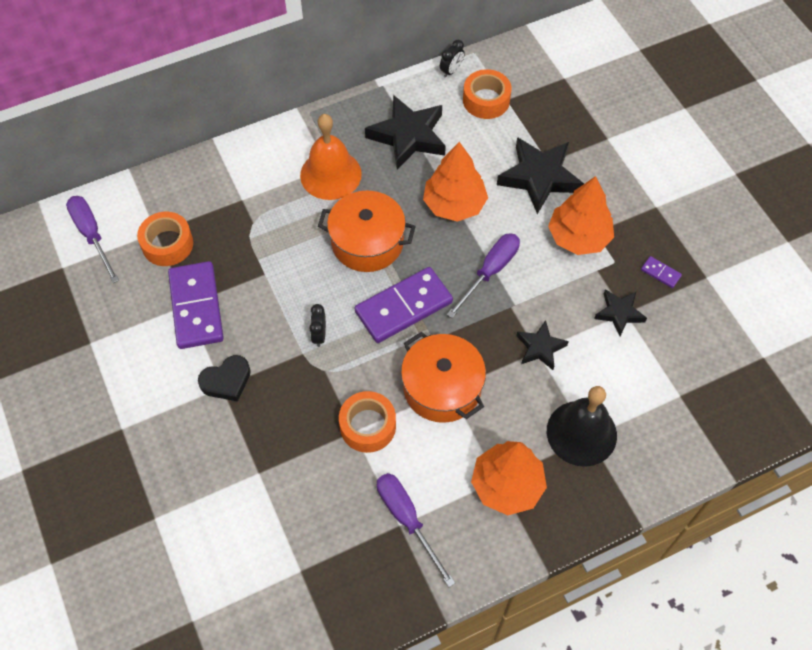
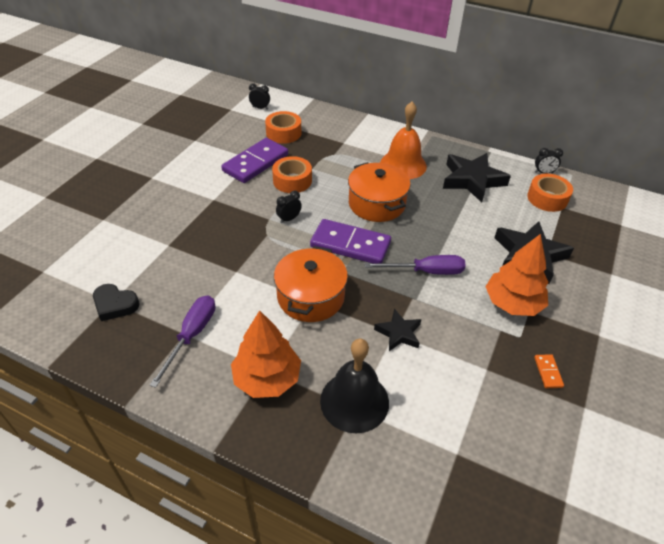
camera: 50 degrees right, 15 degrees down
purple screwdriver [66,196,119,283] -> black clock [249,83,270,109]
black heart [198,355,251,401] -> black heart moved to [93,284,139,321]
orange tape [339,391,396,453] -> orange tape moved to [272,156,312,193]
orange tree [423,142,488,222] -> none
black star [594,289,647,336] -> none
purple domino [641,256,682,288] -> orange domino [534,354,564,388]

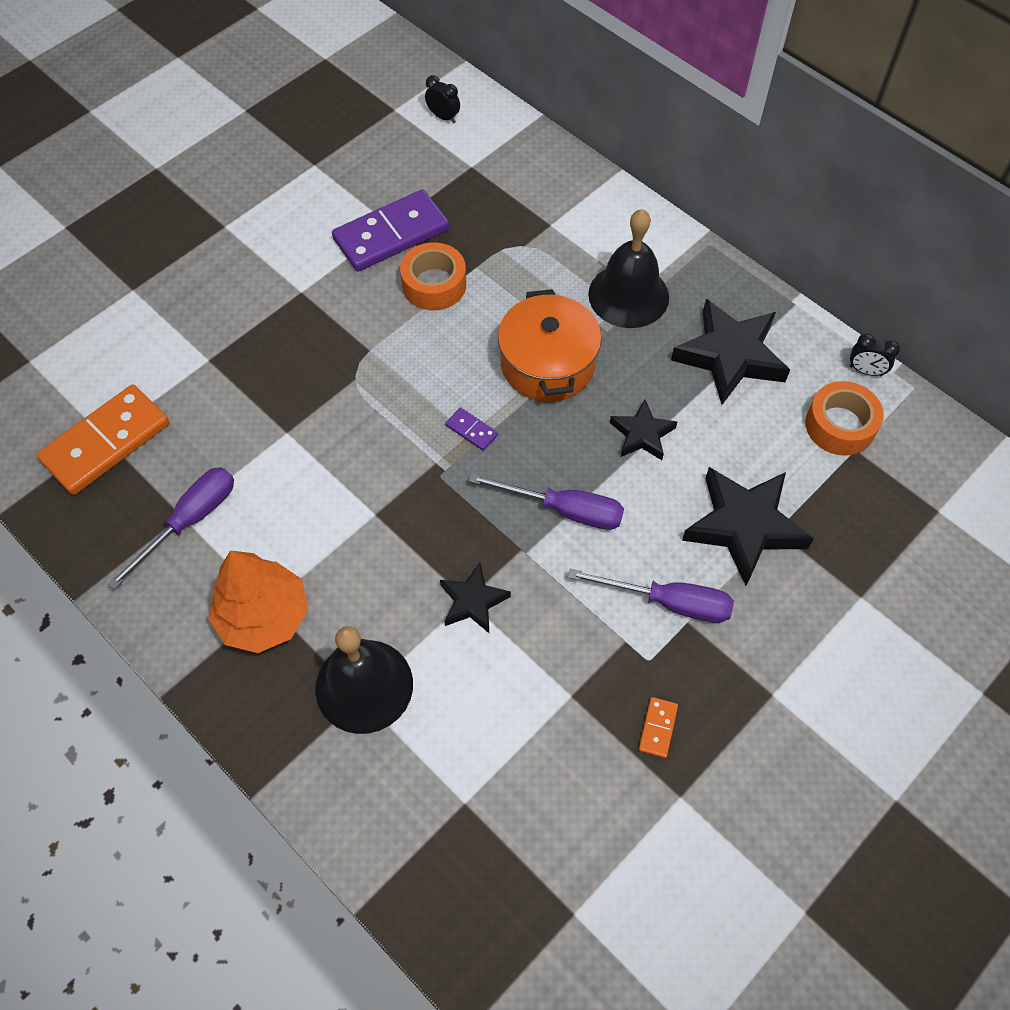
camera: 20 degrees right, 15 degrees up
black heart [93,284,139,321] -> orange domino [36,385,169,495]
orange tape [265,111,301,144] -> none
orange pot [274,246,348,322] -> none
black clock [276,191,302,223] -> none
purple domino [310,219,391,263] -> purple domino [445,407,498,451], size x0.42
orange bell [380,102,427,179] -> black bell [588,209,669,328]
orange tree [486,234,548,316] -> purple screwdriver [568,569,734,623]
none -> black star [610,400,677,460]

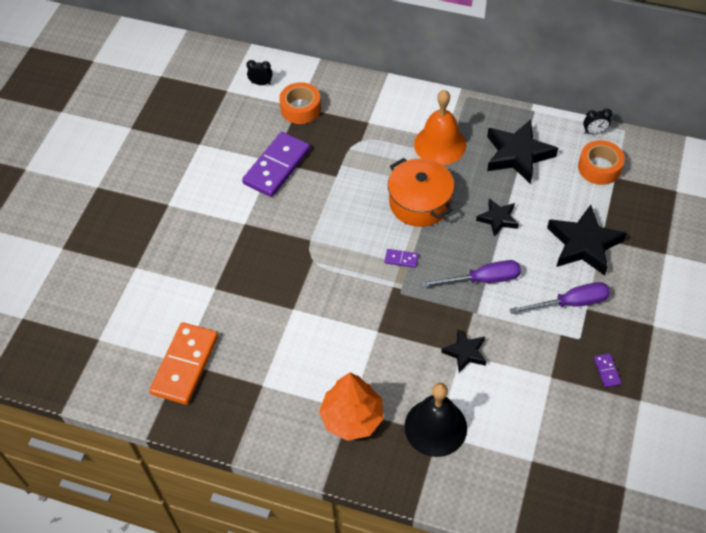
camera: 25 degrees left, 5 degrees down
purple screwdriver [107,467,234,590] -> none
orange tape [400,242,466,310] -> orange tape moved to [279,82,321,124]
black bell [588,209,669,328] -> orange bell [414,90,466,165]
orange domino [639,697,678,758] -> purple domino [594,353,621,388]

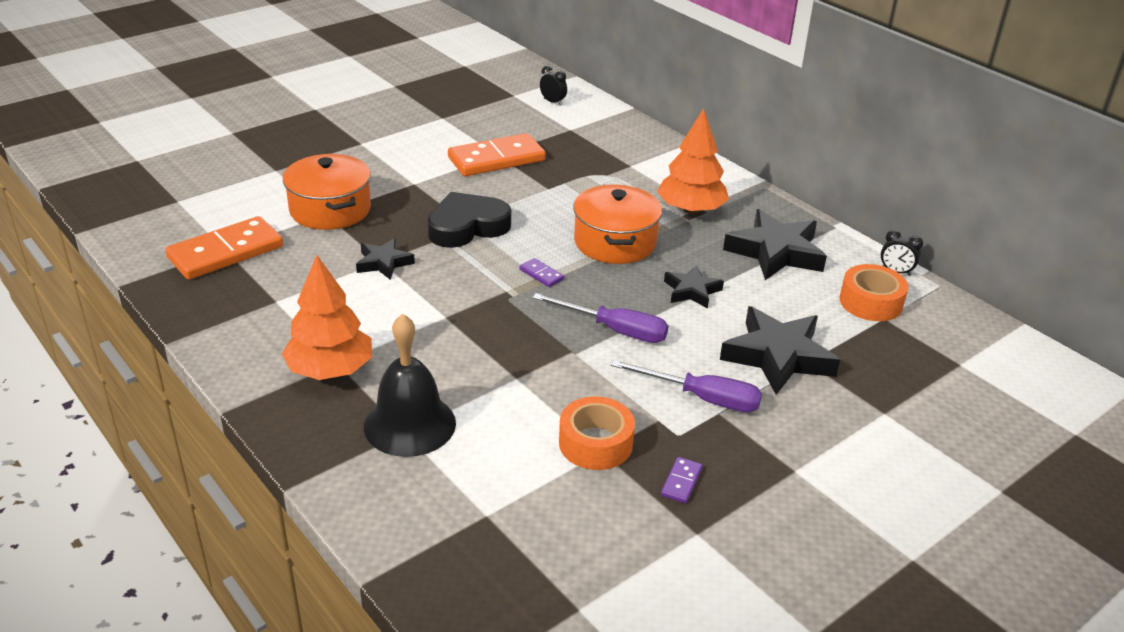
camera: 30 degrees right, 20 degrees down
purple domino [242,132,310,197] -> orange domino [448,133,546,176]
orange tape [279,82,321,124] -> orange tape moved to [559,396,635,470]
orange bell [414,90,466,165] -> orange tree [657,108,729,214]
black star [441,329,487,373] -> black star moved to [356,238,415,280]
none -> orange pot [283,154,371,230]
none -> black heart [428,192,511,248]

